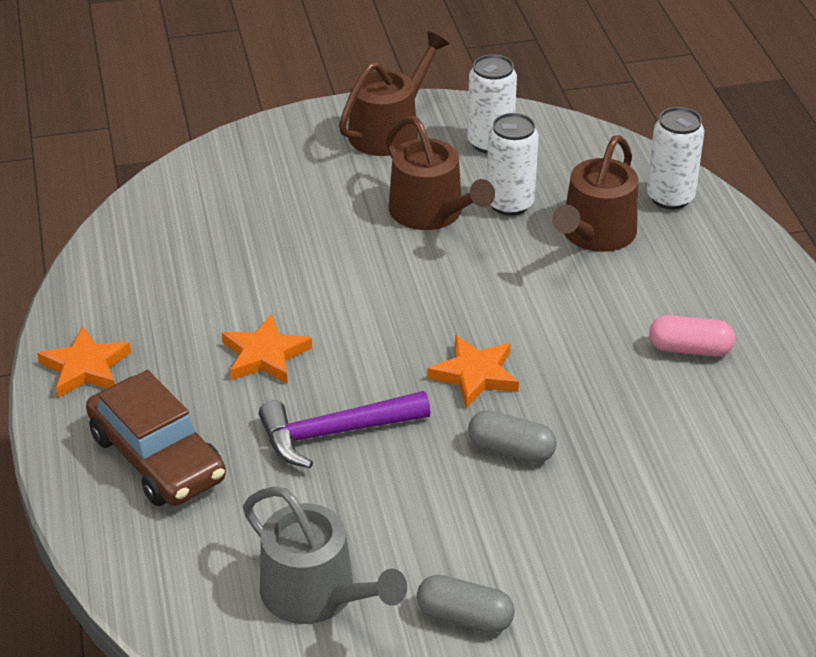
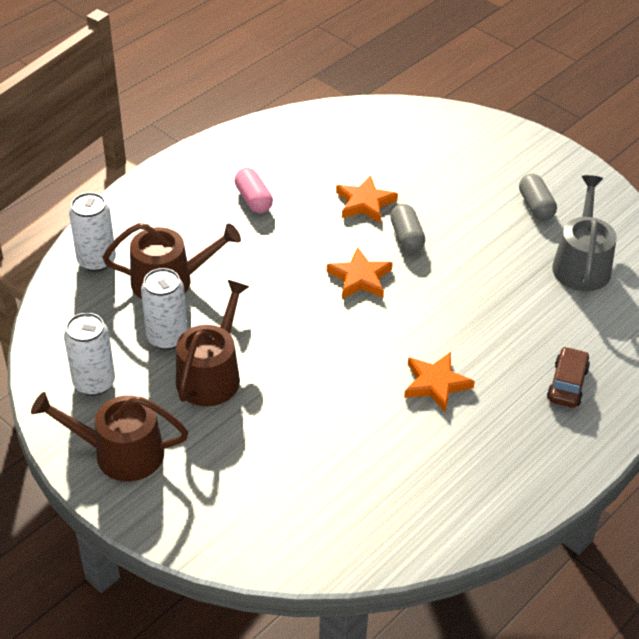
camera: 125 degrees left, 5 degrees up
orange star [37,326,131,398] -> orange star moved to [336,175,398,223]
brown car [86,370,226,506] -> brown car [547,346,590,408], size x0.58
purple hammer [259,391,431,468] -> none

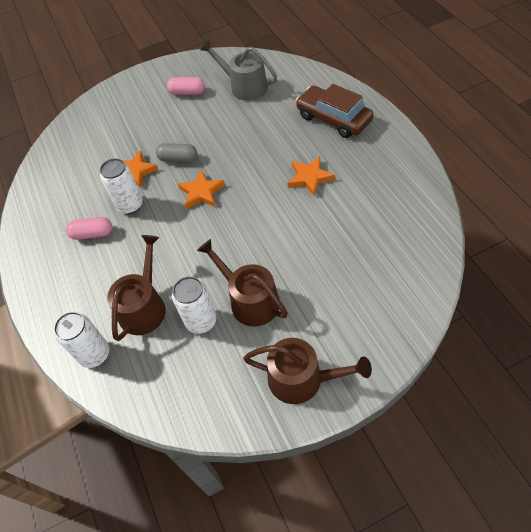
camera: 60 degrees left, 10 degrees up
brown watering can [31,392,188,481] -> brown watering can turned 105 degrees counterclockwise [243,338,372,404]
white can [64,313,115,396] -> white can moved to [100,158,143,214]
grey capsule [519,174,557,221] -> pink capsule [167,77,205,95]
brown car [547,346,590,408] -> brown car [296,84,374,138], size x1.72

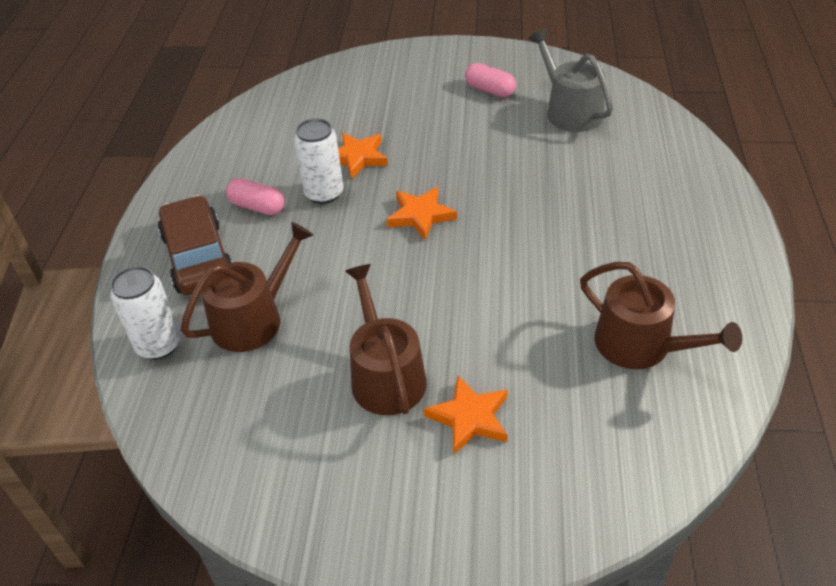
camera: 25 degrees right, 10 degrees down
grey capsule [156,143,197,163] -> none
white can [172,276,216,334] -> none
brown watering can [243,338,372,404] -> brown watering can moved to [580,262,742,369]
orange star [287,156,335,197] -> orange star moved to [424,375,508,454]
brown car [296,84,374,138] -> brown car moved to [158,195,233,295]

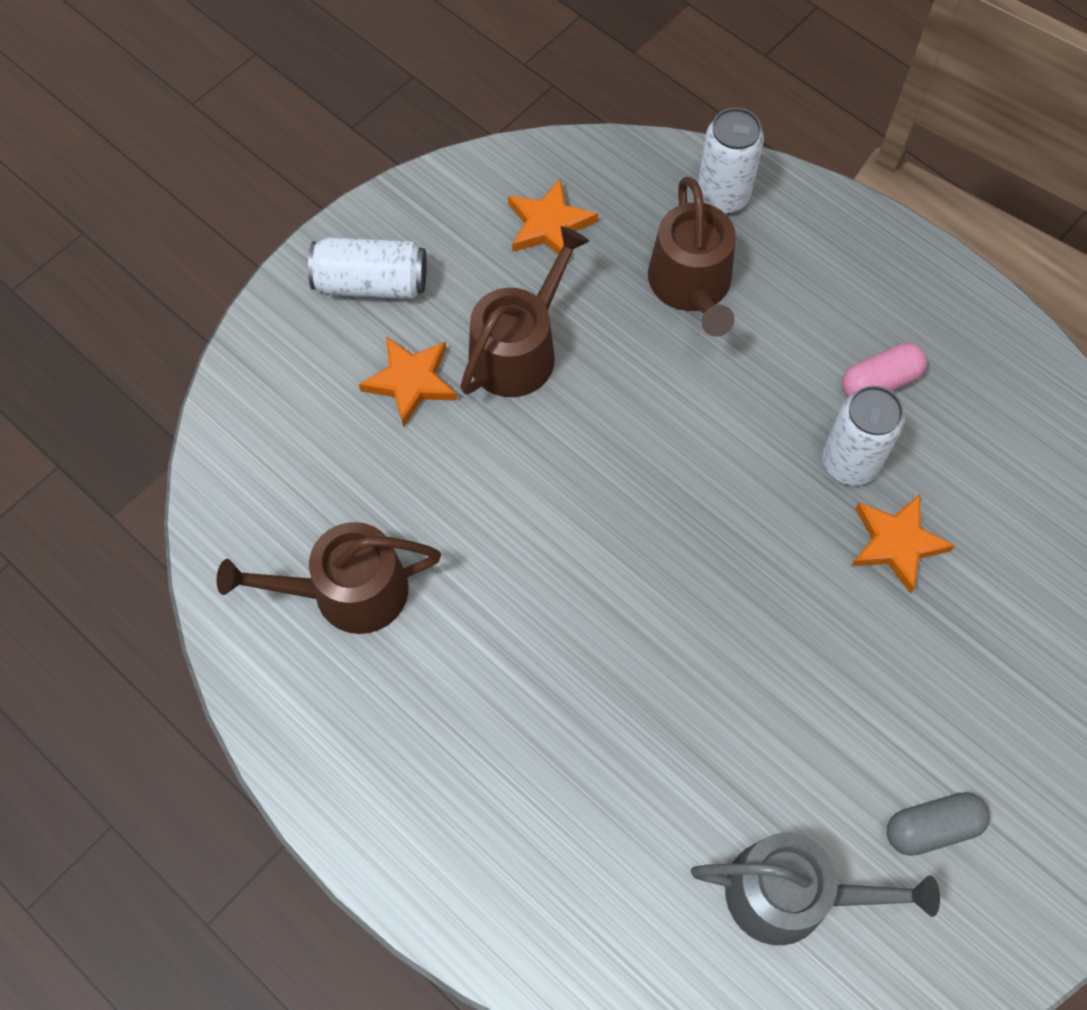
camera: 125 degrees right, 20 degrees up
brown car [158,195,233,295] -> none
brown watering can [345,264,426,415] -> brown watering can turned 75 degrees counterclockwise [460,226,589,397]
orange star [386,187,457,240] -> orange star moved to [508,178,598,262]
pink capsule [465,63,516,97] -> grey capsule [887,792,990,856]
none -> white can [308,237,427,299]

